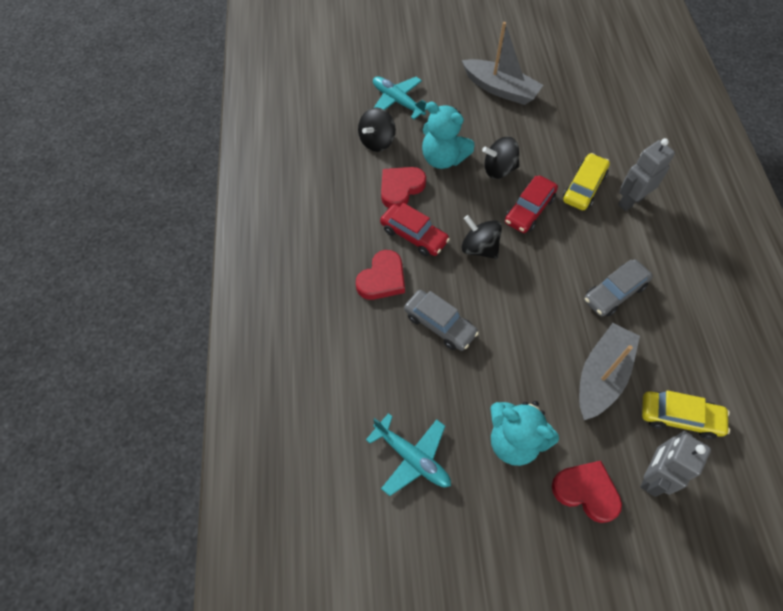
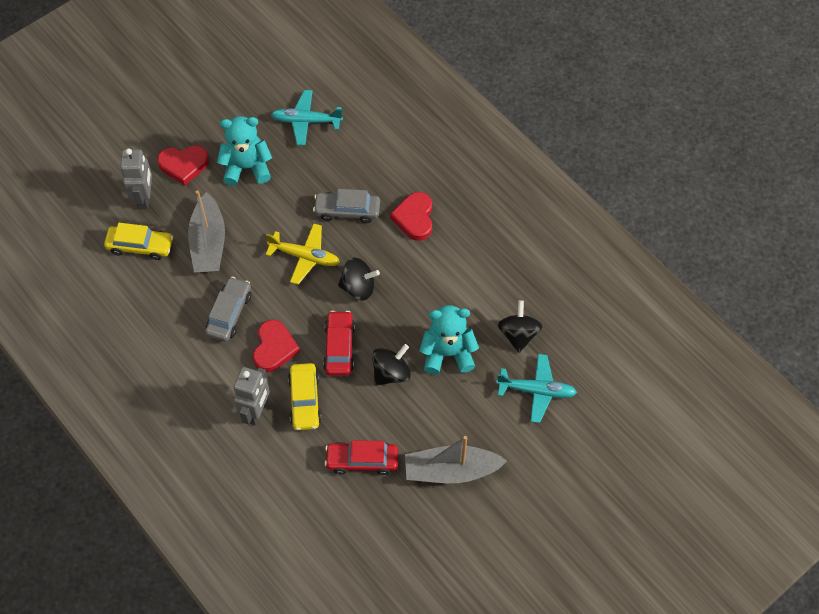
camera: 145 degrees right, 0 degrees up
red car [380,203,450,257] -> red car moved to [325,440,398,475]
red heart [381,167,426,208] -> red heart moved to [253,320,300,372]
yellow car [642,390,730,439] -> yellow car turned 150 degrees counterclockwise [104,223,173,260]
none -> yellow plane [265,223,340,285]

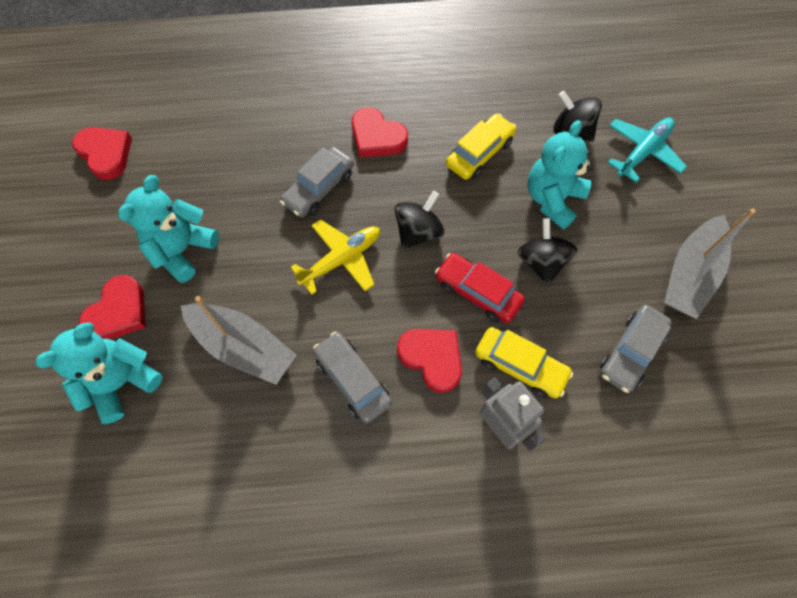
camera: 55 degrees left, 5 degrees up
yellow car [104,223,173,260] -> yellow car moved to [446,113,516,180]
grey robot [120,148,152,209] -> turquoise teddy bear [35,322,163,424]
turquoise plane [271,90,343,145] -> none
red car [325,440,398,475] -> grey car [600,305,672,393]
none -> red heart [72,127,132,180]

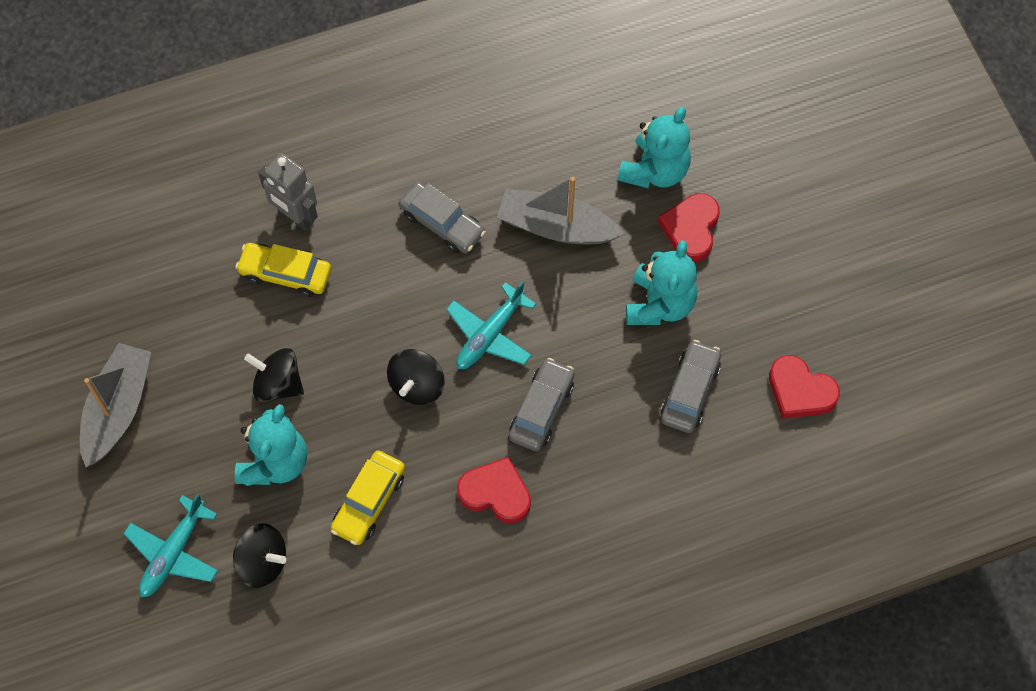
camera: 165 degrees right, 0 degrees up
yellow plane [290,219,380,295] -> turquoise plane [446,281,536,369]
red heart [397,329,462,393] -> none
red car [435,253,525,323] -> none
black spinning top [517,218,577,285] -> black spinning top turned 135 degrees clockwise [244,348,304,402]
grey car [600,305,672,393] -> grey car moved to [661,340,721,433]

